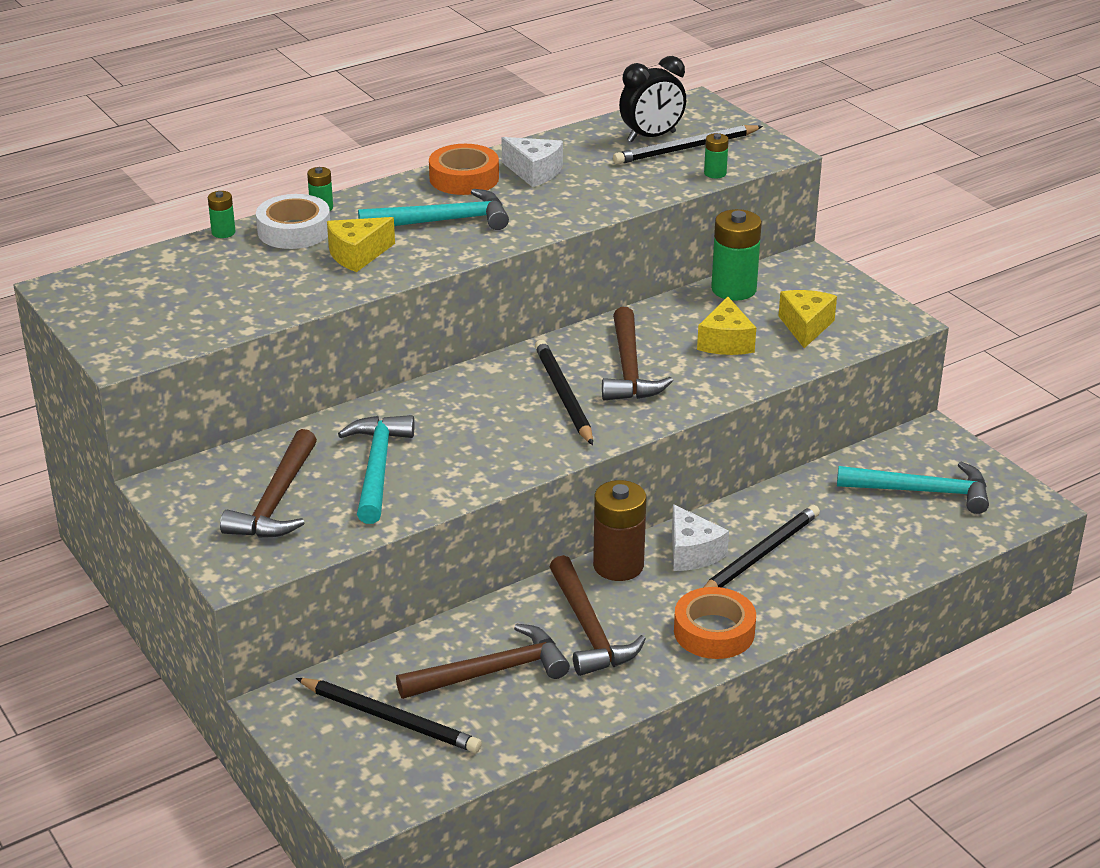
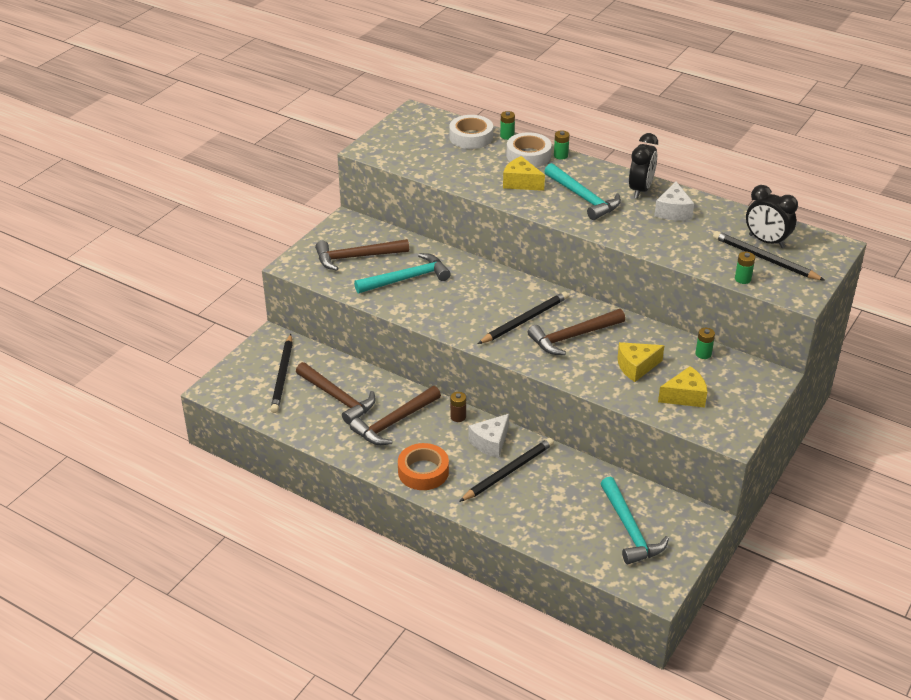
camera: 65 degrees right, 5 degrees up
orange tape [429,144,499,195] -> black clock [629,133,658,198]
brown battery [593,480,646,581] -> brown battery [450,392,466,422], size x0.49
black pencil [703,505,820,588] -> black pencil turned 60 degrees counterclockwise [459,438,554,502]
green battery [711,209,762,301] -> green battery [696,328,715,359], size x0.49
none -> white tape [449,115,493,149]

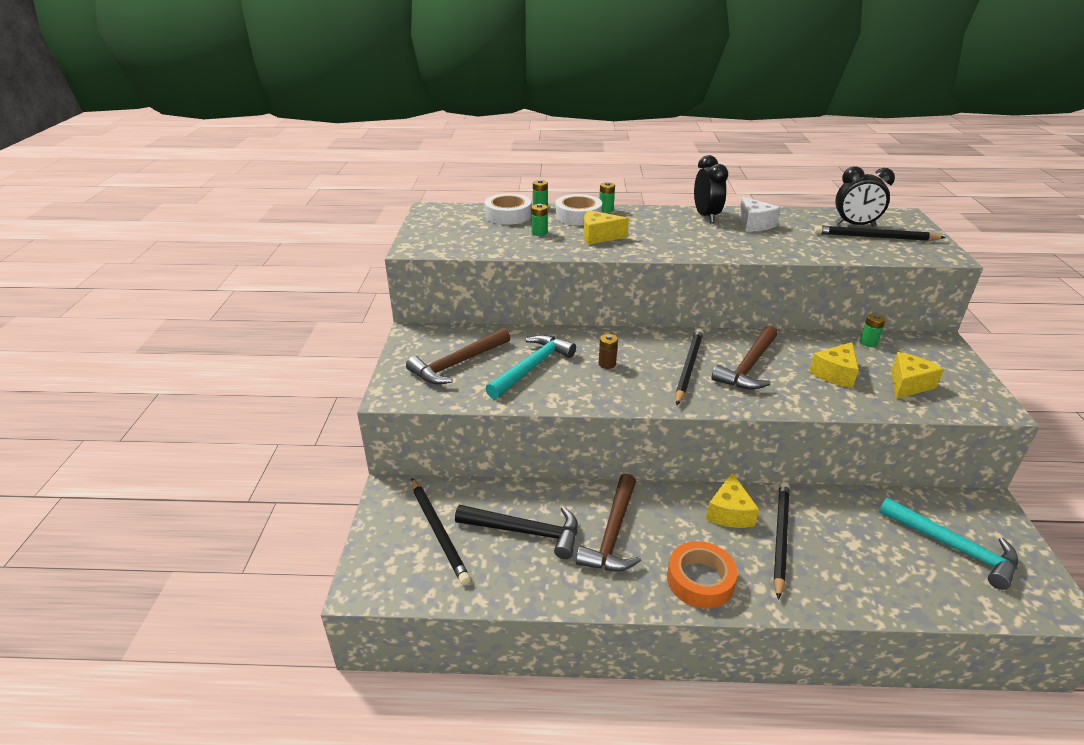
camera: 30 degrees left, 5 degrees down
brown hammer [296,362,376,425] -> black hammer [455,505,578,559]
brown battery [450,392,466,422] -> brown battery moved to [599,334,618,369]
white cheese [468,414,509,458] -> yellow cheese [706,473,759,528]
turquoise hammer [544,163,621,220] -> none
green battery [735,252,755,284] -> green battery moved to [531,204,548,236]

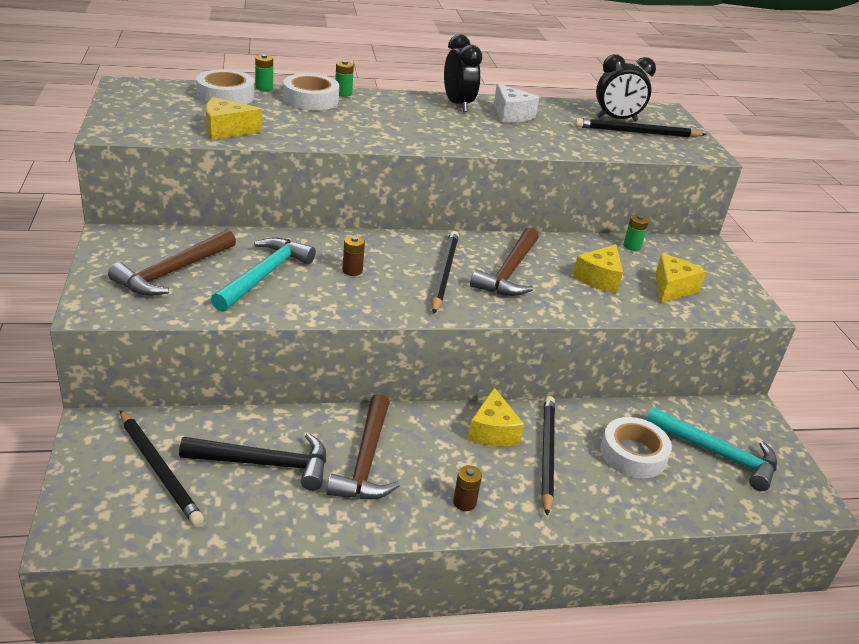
camera: 15 degrees left, 0 degrees up
green battery [531,204,548,236] -> none
yellow cheese [583,210,629,245] -> yellow cheese moved to [206,97,262,140]
orange tape [667,541,737,608] -> brown battery [453,465,482,511]
none -> white tape [600,417,672,478]

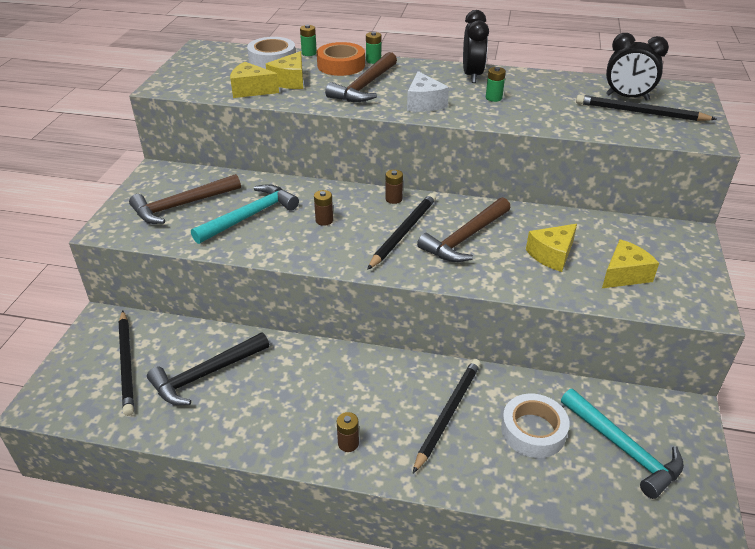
camera: 25 degrees right, 5 degrees up
black hammer [179,433,326,491] -> black hammer turned 120 degrees clockwise [147,332,269,405]
white tape [283,73,339,110] -> orange tape [317,42,365,76]
brown hammer [326,394,400,499] -> brown hammer moved to [325,52,397,102]
yellow cheese [468,387,524,447] -> yellow cheese moved to [266,51,303,89]
white cheese [494,83,539,123] -> white cheese moved to [407,71,449,112]
green battery [623,214,649,251] -> green battery moved to [486,67,506,102]
none -> brown battery [385,170,403,204]

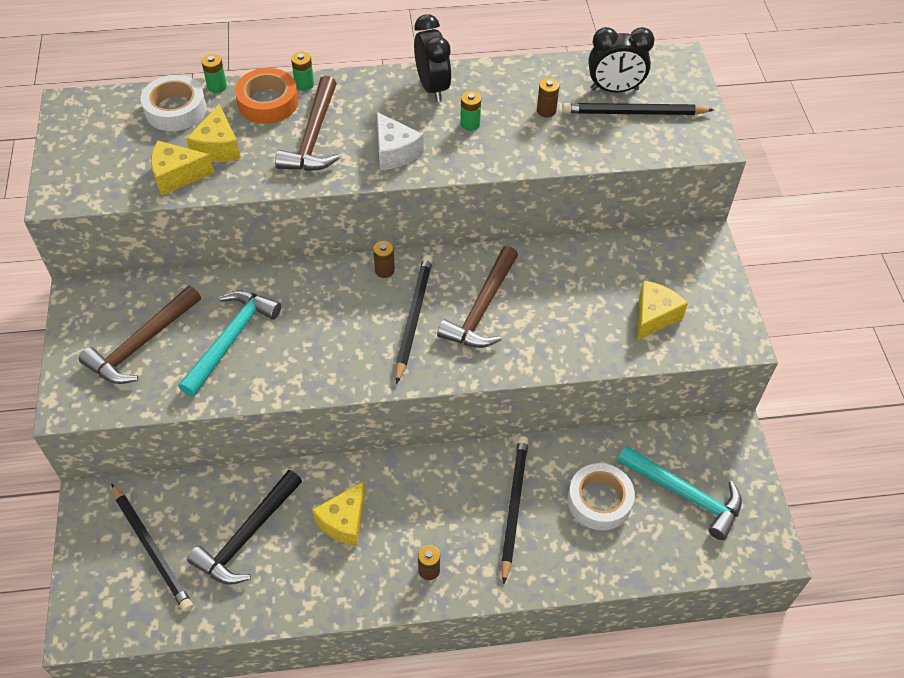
camera: 20 degrees left, 15 degrees up
brown battery [314,190,333,226] -> brown battery moved to [537,78,560,117]
yellow cheese [526,224,577,272] -> yellow cheese moved to [312,481,365,546]

